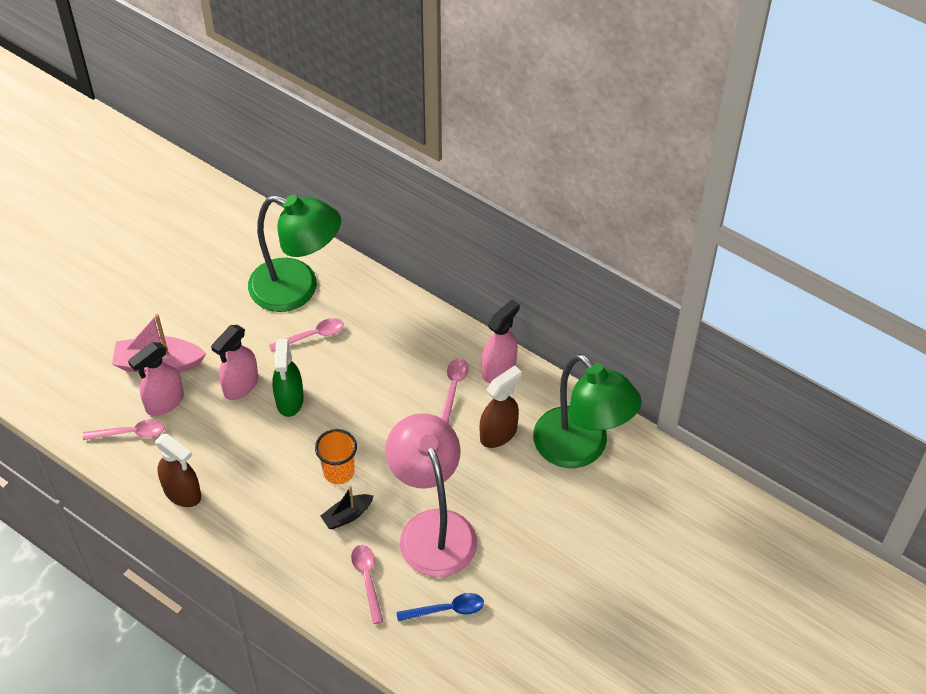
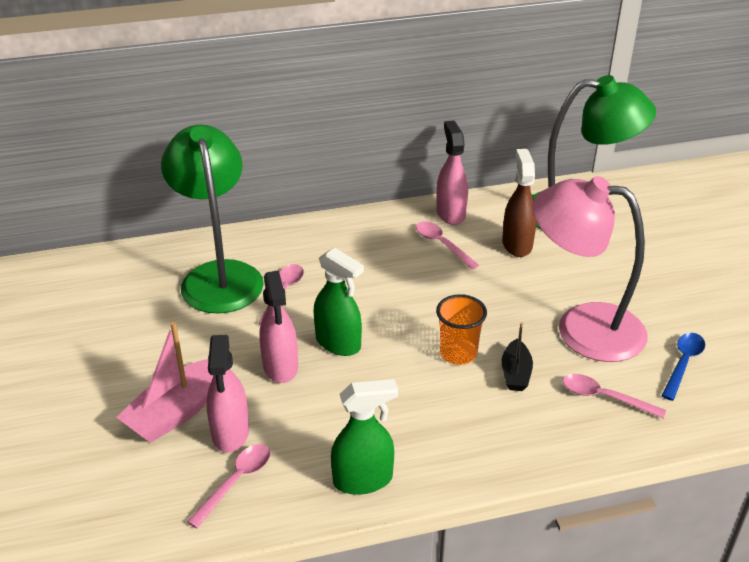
camera: 50 degrees left, 15 degrees down
brown spray bottle [155,434,201,507] -> green spray bottle [331,379,398,495]
green lamp [248,195,341,312] -> green lamp turned 75 degrees counterclockwise [161,125,264,314]

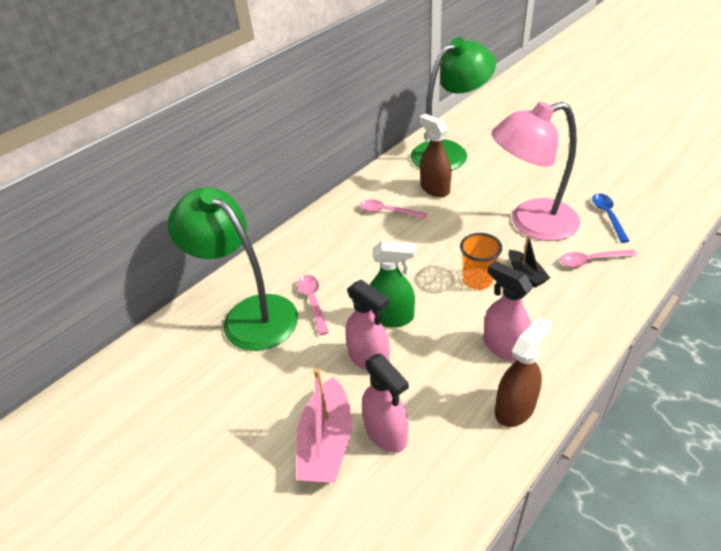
camera: 30 degrees left, 5 degrees up
pink spoon [187,444,270,528] -> none
green spray bottle [331,379,398,495] -> brown spray bottle [495,316,552,427]
pink spray bottle [436,121,468,225] -> pink spray bottle moved to [483,261,533,362]

